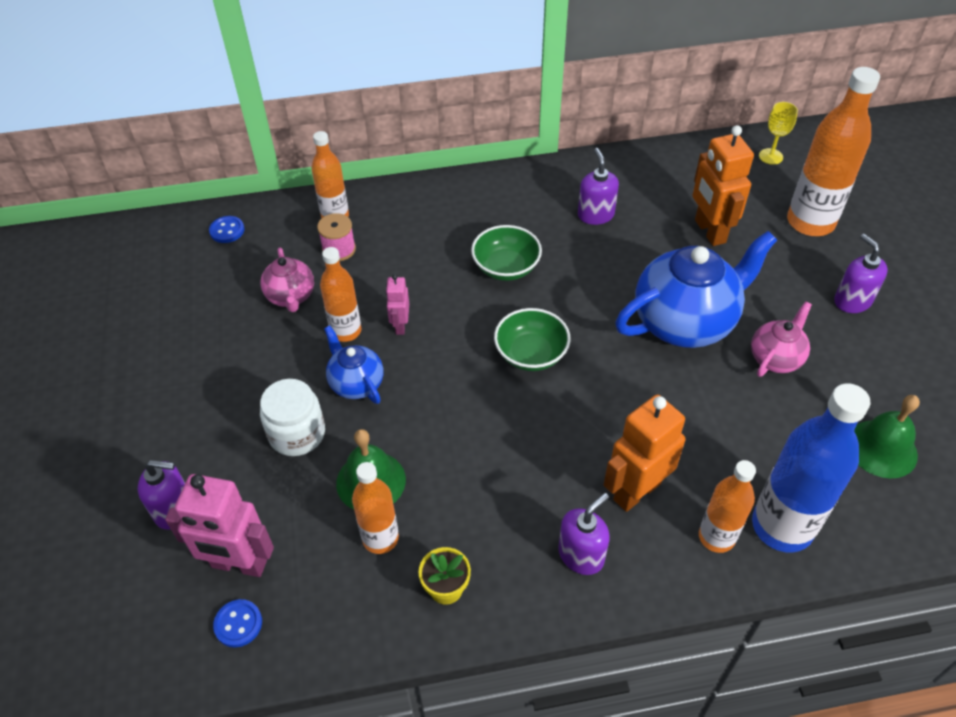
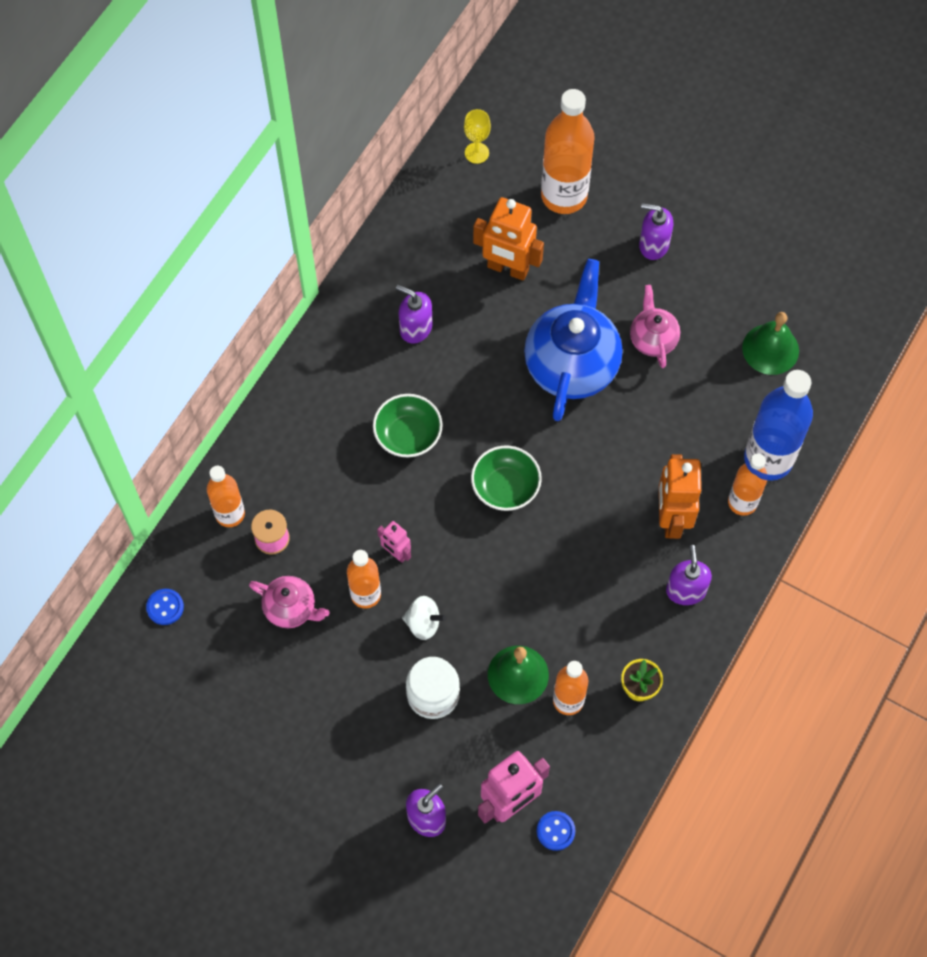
camera: 50 degrees left, 15 degrees up
blue teapot [324,326,383,404] -> white spinning top [402,596,446,640]

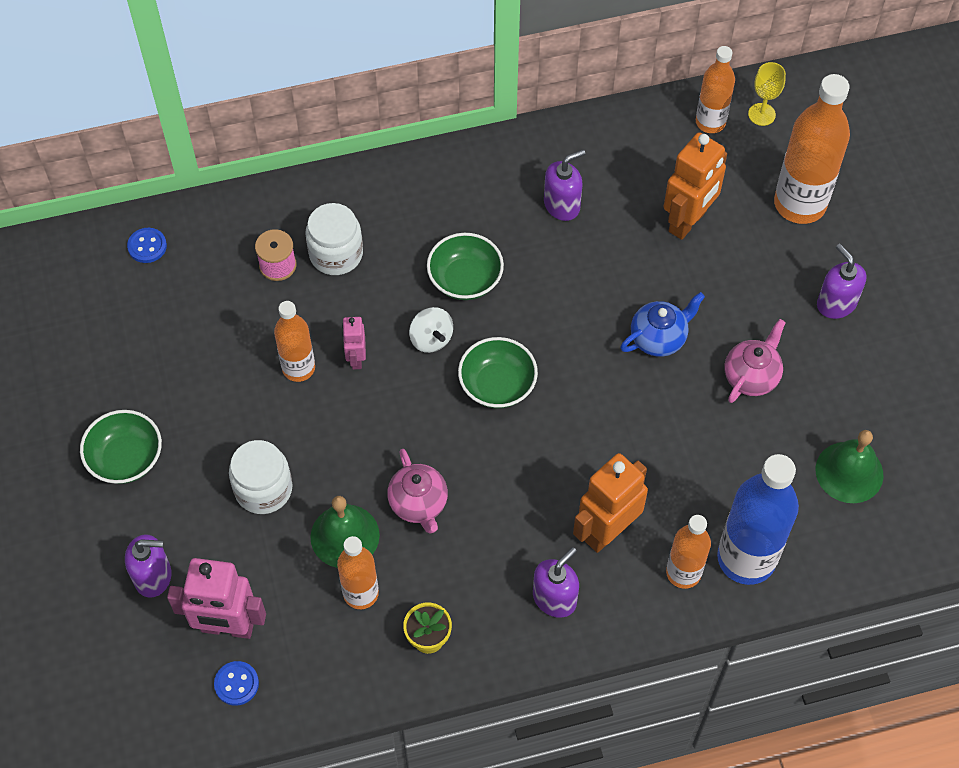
camera: 45 degrees right, 5 degrees down
orange bottle [207,466,245,527] -> orange bottle moved to [696,46,735,133]
pink teapot [249,576,330,628] -> pink teapot moved to [387,449,448,534]
purple soap dispenser [396,285,432,344] -> purple soap dispenser turned 75 degrees clockwise [544,149,585,221]
white spinning top [402,596,446,640] -> white spinning top moved to [409,307,453,353]
orange robot [473,197,544,281] -> orange robot turned 120 degrees counterclockwise [664,132,727,240]
blue teapot [524,259,622,421] -> blue teapot [620,292,705,357], size x0.52
none -> green bowl [80,410,162,484]
none -> white jar [305,203,363,275]

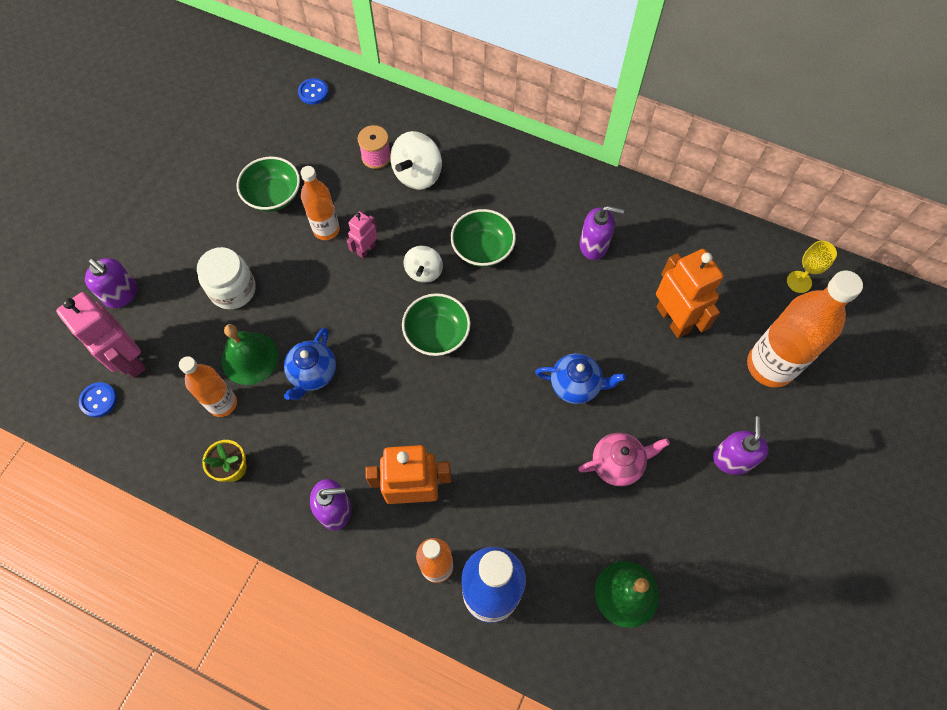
camera: 40 degrees right, 5 degrees up
green bowl [80,410,162,484] -> green bowl moved to [236,157,300,212]
white jar [305,203,363,275] -> white spinning top [390,131,442,190]
pink teapot [387,449,448,534] -> blue teapot [284,328,336,400]
orange robot [664,132,727,240] -> orange robot turned 105 degrees counterclockwise [656,249,724,338]
orange bottle [696,46,735,133] -> none

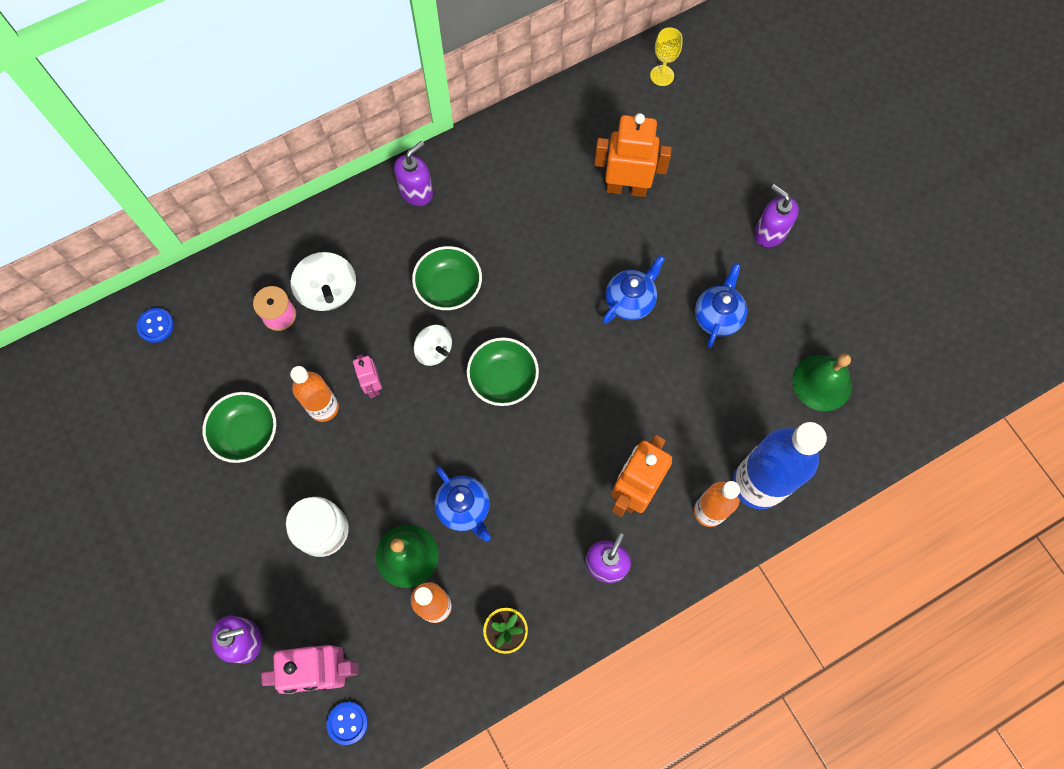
camera: 55 degrees left, 5 degrees up
pink teapot [578,433,670,486] -> blue teapot [695,263,747,348]
purple soap dispenser [580,206,624,260] -> purple soap dispenser moved to [394,141,433,206]
orange bottle [747,271,863,388] -> none

